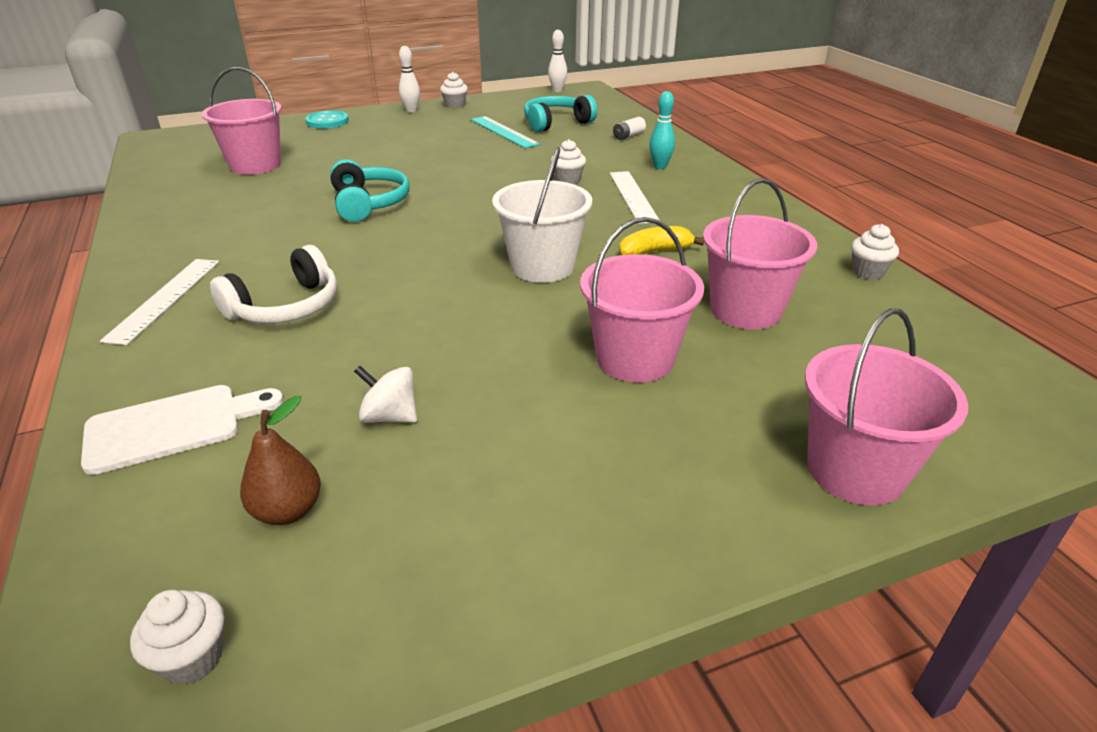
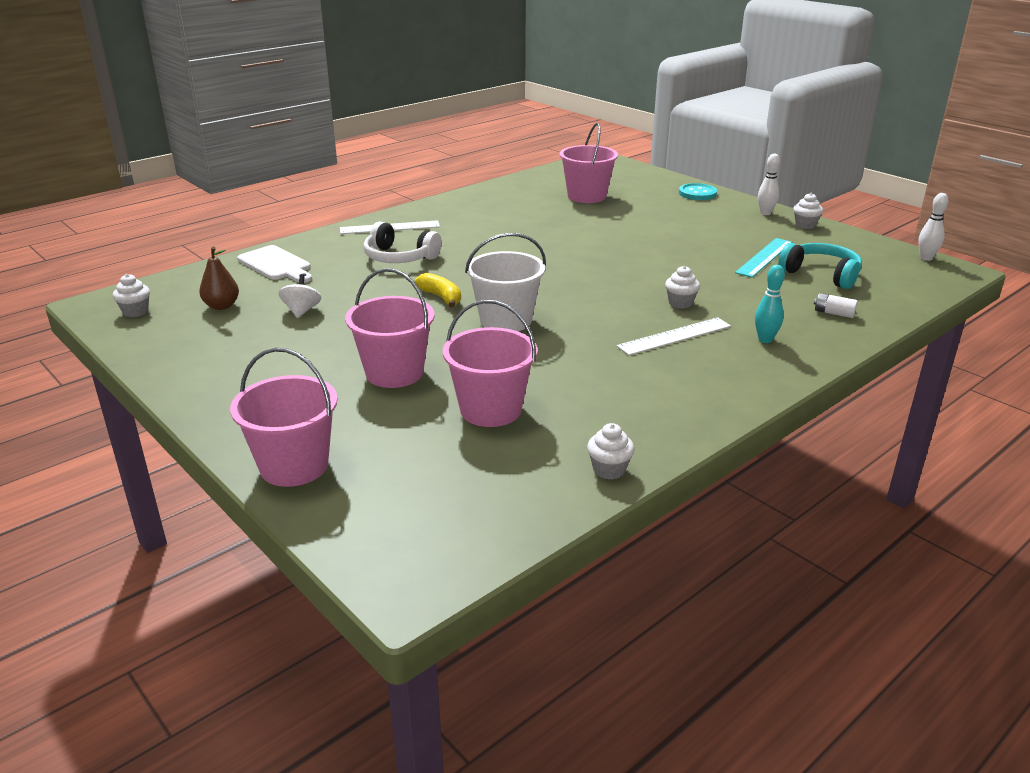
camera: 70 degrees right, 5 degrees down
turquoise headphones [330,160,409,222] -> none
yellow banana [619,226,704,255] -> yellow banana moved to [415,273,461,308]

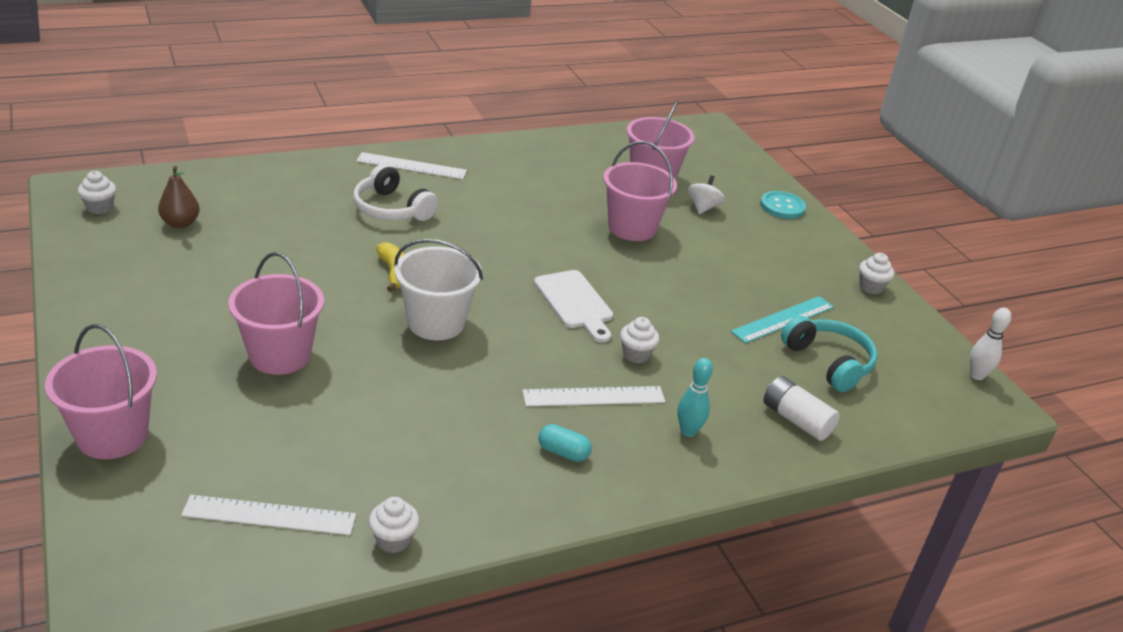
camera: 15 degrees right, 5 degrees up
white cutting board [237,245,312,283] -> white cutting board moved to [534,270,613,343]
white spinning top [278,275,321,318] -> white spinning top moved to [688,175,725,214]
pink bucket [443,300,538,427] -> pink bucket moved to [603,141,677,241]
white bowling pin [758,154,780,215] -> none
white battery [814,293,858,318] -> white battery [763,376,840,441], size x1.57
none -> white ruler [181,495,356,535]
none -> turquoise capsule [539,424,592,462]

